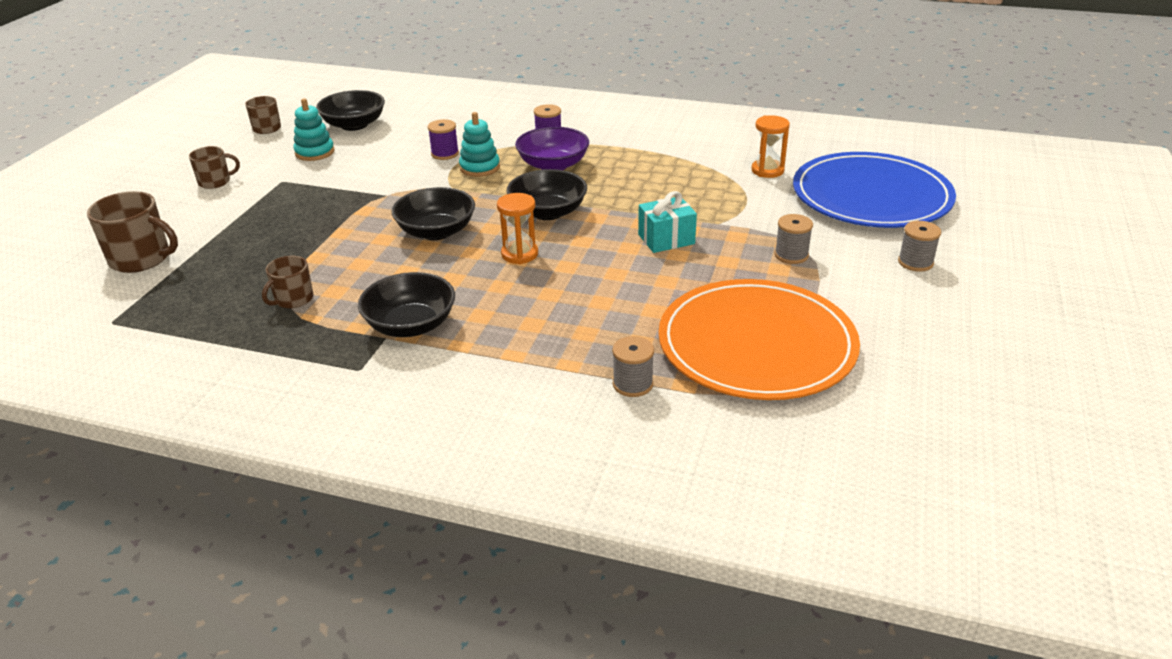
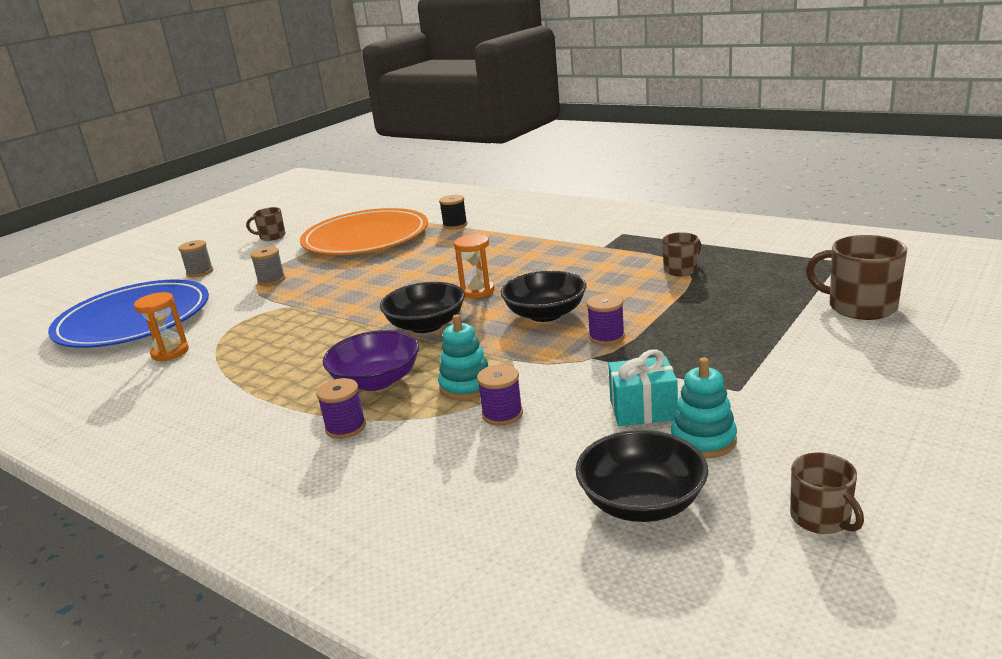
camera: 160 degrees left, 10 degrees down
brown mug [189,146,240,189] -> brown mug moved to [246,207,286,241]
black bowl [358,272,455,337] -> none
grey spool [612,336,654,397] -> black spool [439,195,467,229]
turquoise gift [638,191,697,253] -> turquoise gift moved to [608,350,678,426]
none -> purple spool [587,293,625,345]

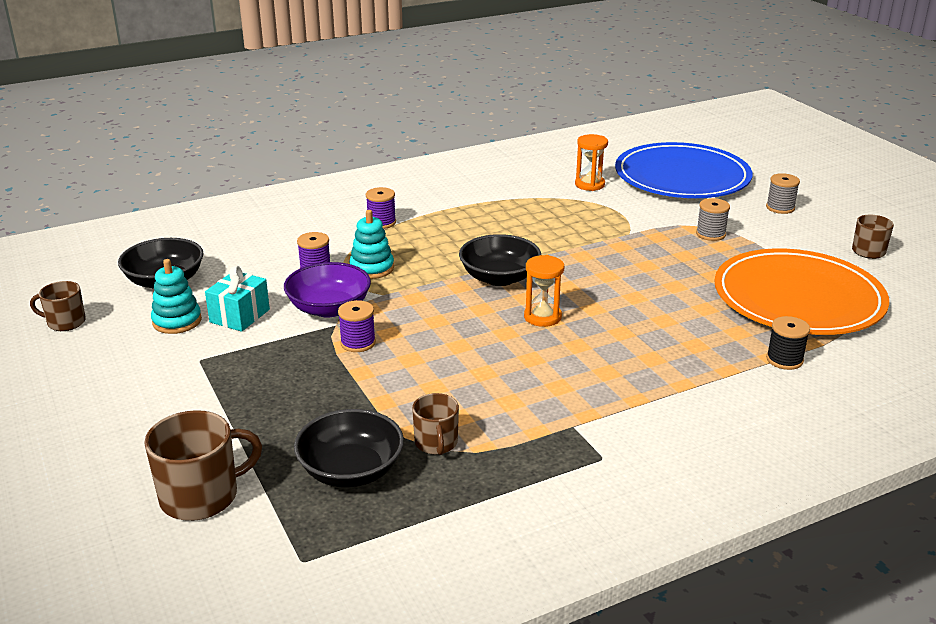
camera: 115 degrees right, 5 degrees up
purple bowl [323,330,419,391] -> purple bowl moved to [284,262,371,317]
black bowl [500,270,586,322] -> black bowl moved to [294,409,404,487]

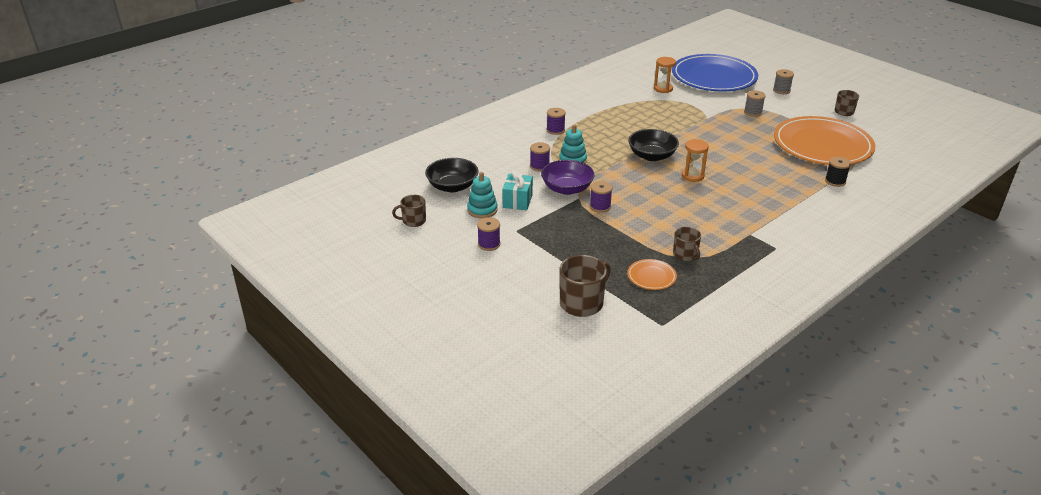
camera: 15 degrees left, 5 degrees up
black bowl [294,409,404,487] -> orange plate [627,259,677,290]
none -> purple spool [477,217,500,251]

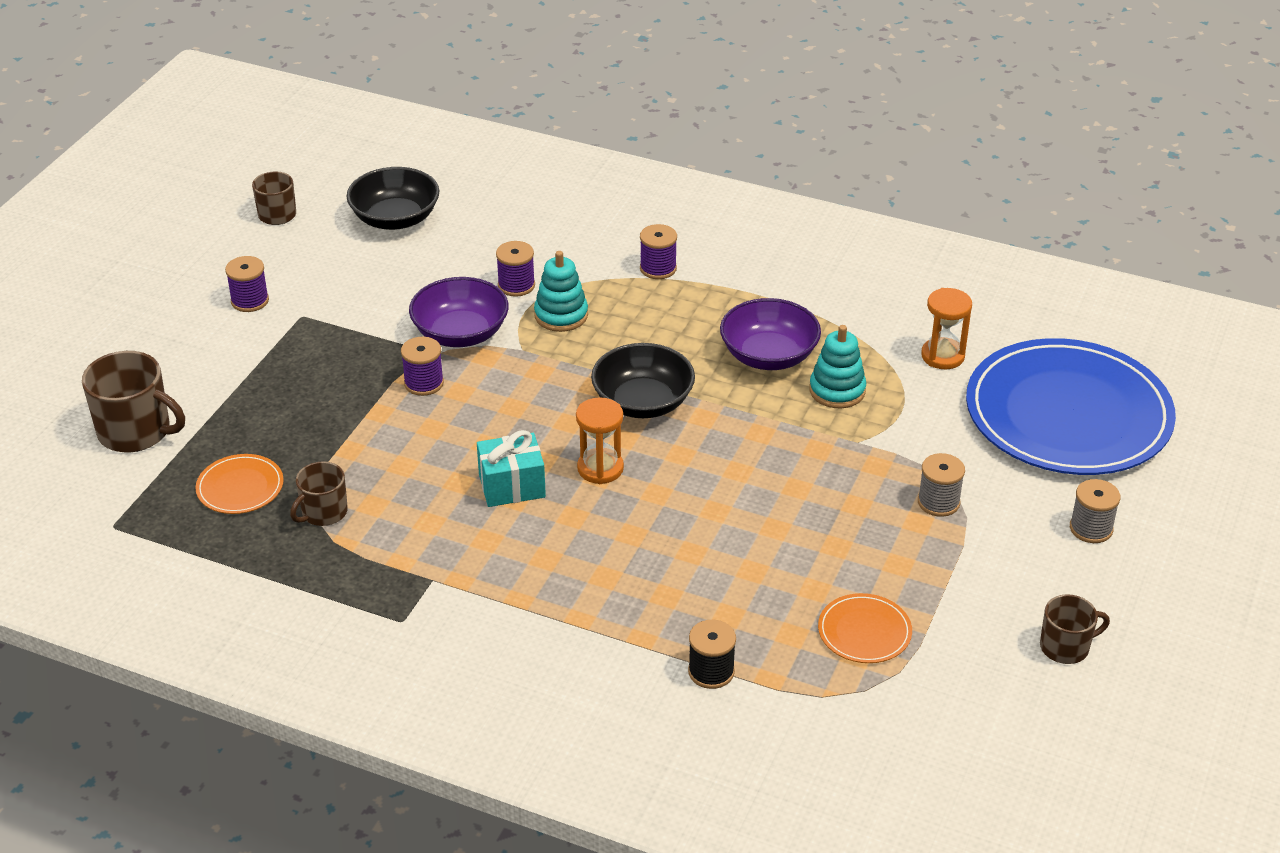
camera: 65 degrees right, 5 degrees up
turquoise stacking toy [467,172,498,218] -> turquoise stacking toy moved to [809,325,866,408]
turquoise gift [502,170,533,210] -> turquoise gift moved to [477,430,546,507]
orange plate [774,116,875,165] -> orange plate [818,593,912,663], size x0.41
none -> purple bowl [720,298,821,370]

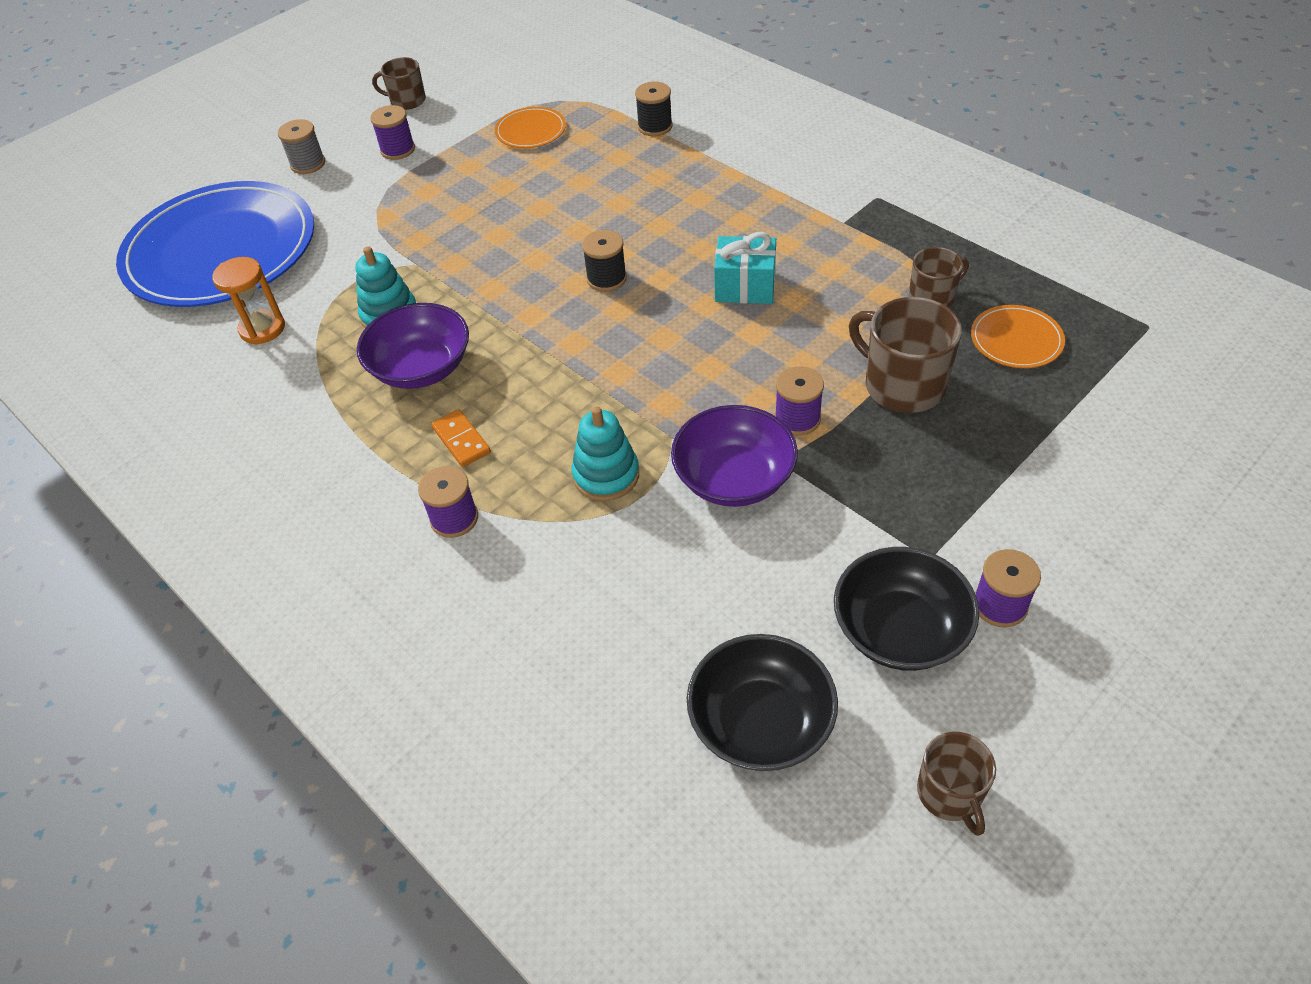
camera: 155 degrees left, 10 degrees up
brown mug [82,351,185,453] -> brown mug moved to [849,297,962,413]
purple spool [496,241,535,297] -> purple spool moved to [370,105,415,160]
orange hourglass [576,397,624,484] -> none
black bowl [591,343,695,418] -> black bowl moved to [834,547,979,671]
grey spool [918,453,965,517] -> none
none -> orange domino [431,409,491,467]
none -> black spool [582,230,627,292]

